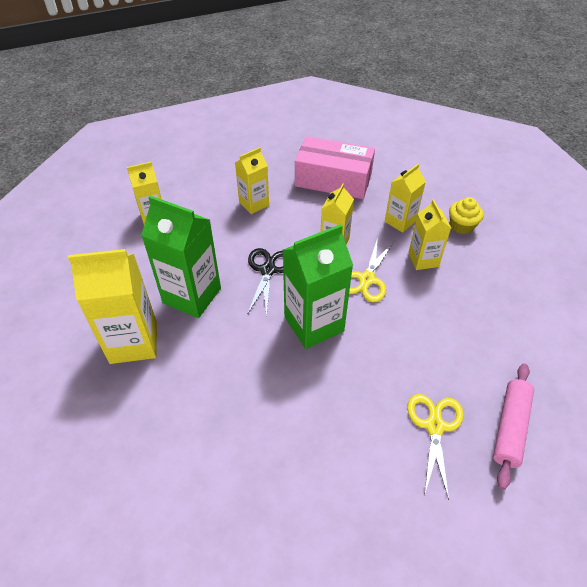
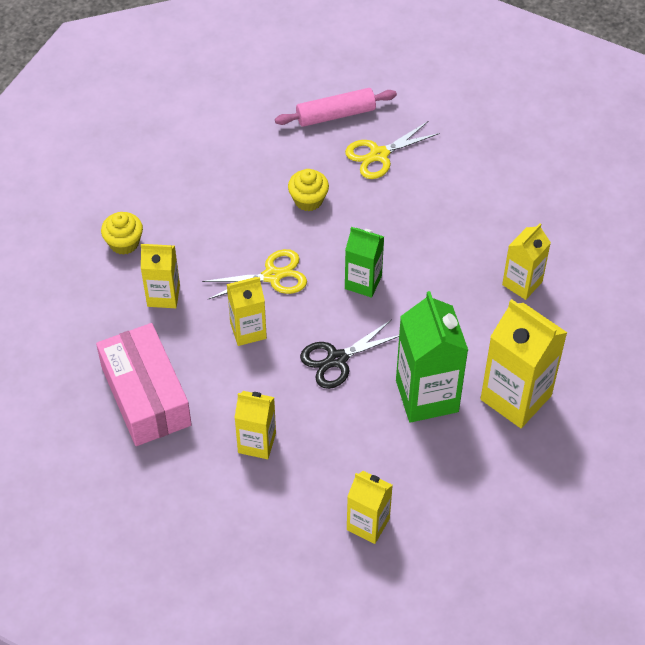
camera: 130 degrees left, 5 degrees up
green carton [283,224,353,349] -> green carton [345,227,384,298], size x0.60
yellow carton [408,200,451,270] -> yellow carton moved to [502,223,551,300]
none -> yellow cupcake [288,169,329,211]

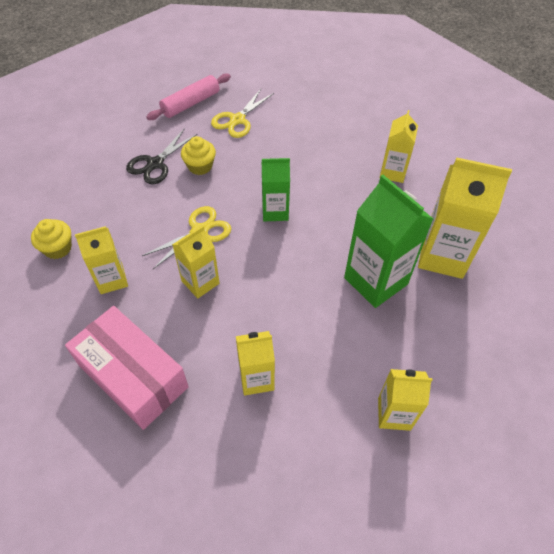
camera: 25 degrees left, 0 degrees up
black scissors [300,319,399,389] -> black scissors moved to [126,128,197,184]

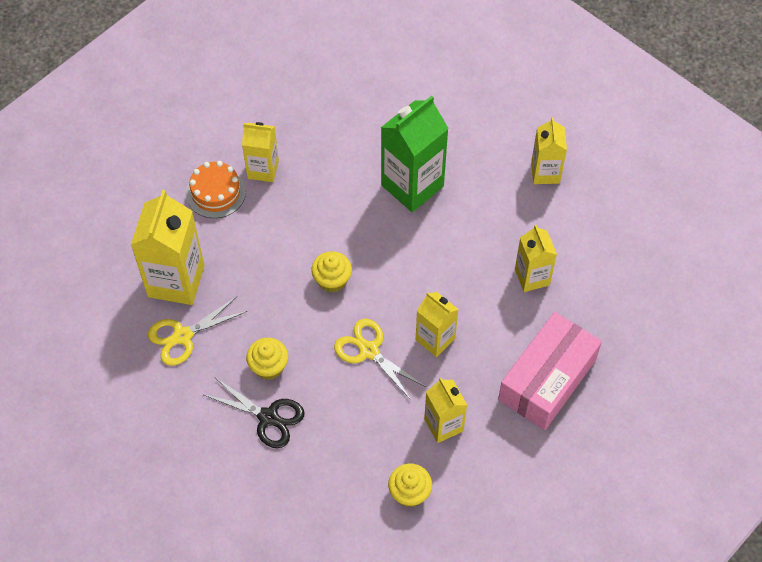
camera: 95 degrees left, 5 degrees up
pink rolling pin [146,73,231,120] -> none
yellow scissors [211,89,274,138] -> yellow scissors turned 120 degrees clockwise [148,297,247,366]
green carton [262,158,290,221] -> yellow cupcake [311,251,352,292]
yellow carton [418,157,512,279] -> yellow carton moved to [131,190,205,305]
none -> orange cake [186,161,246,218]

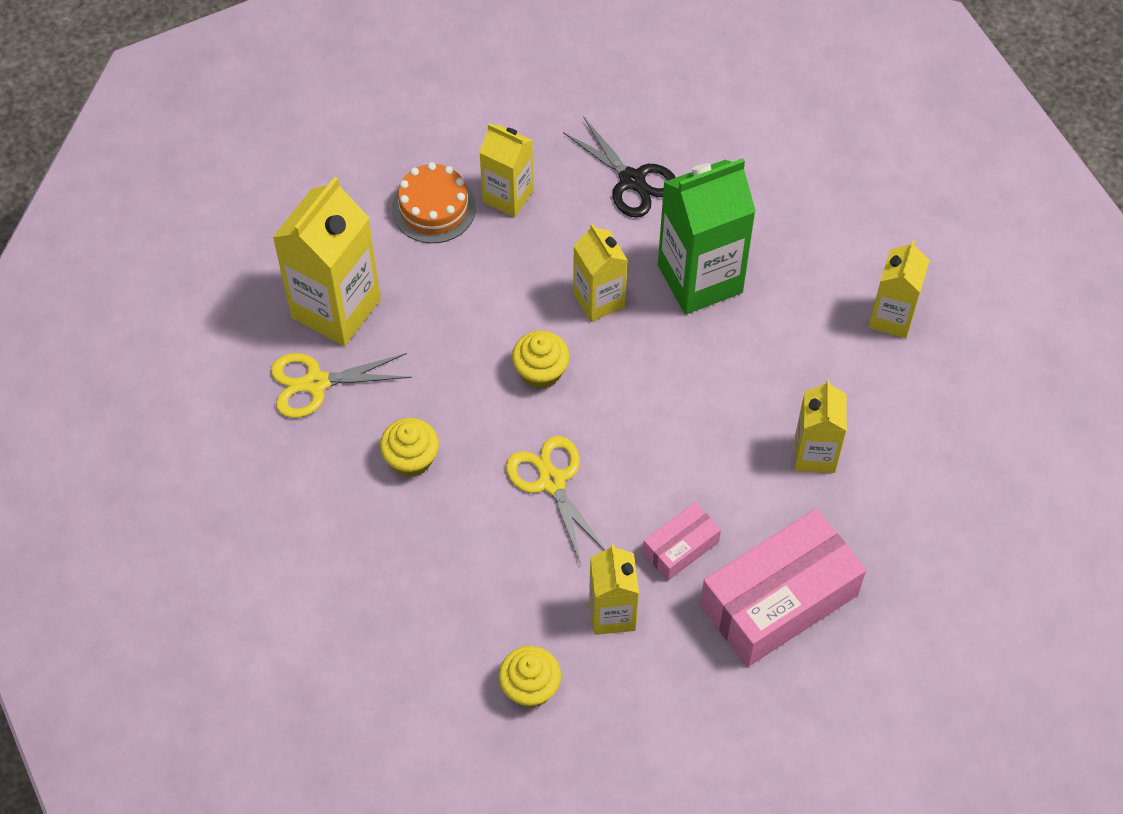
camera: 20 degrees right, 0 degrees up
black scissors [204,378,304,448] -> black scissors moved to [563,116,676,218]
yellow carton [416,292,459,357] -> yellow carton moved to [573,223,628,322]
none -> pink box [643,502,721,581]

